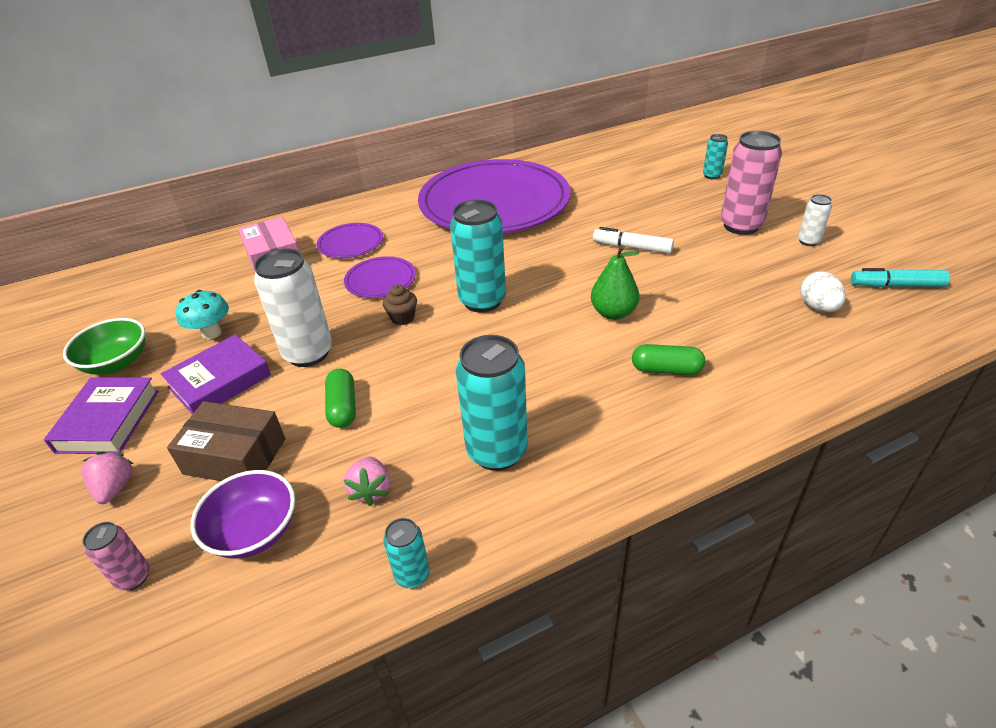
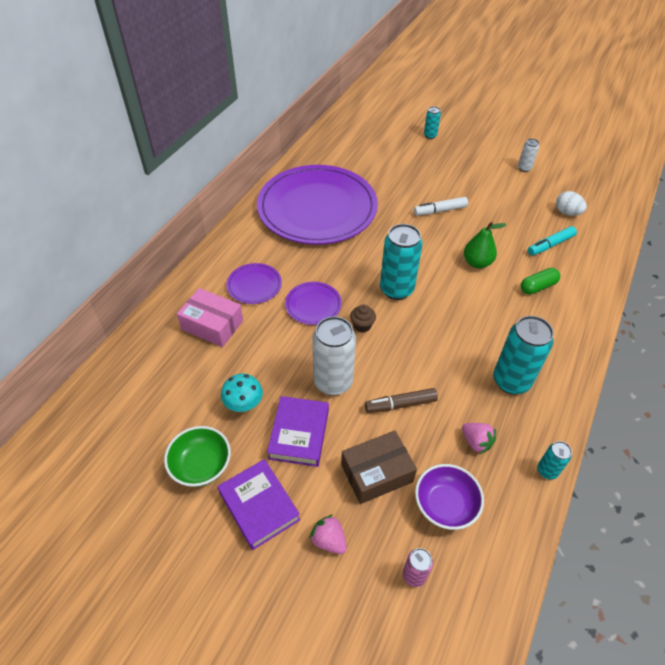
camera: 40 degrees left, 10 degrees up
green capsule [325,369,356,428] -> brown marker [365,388,438,413]
pink can [720,131,782,235] -> none
turquoise marker [851,268,950,287] -> turquoise marker moved to [528,226,577,256]

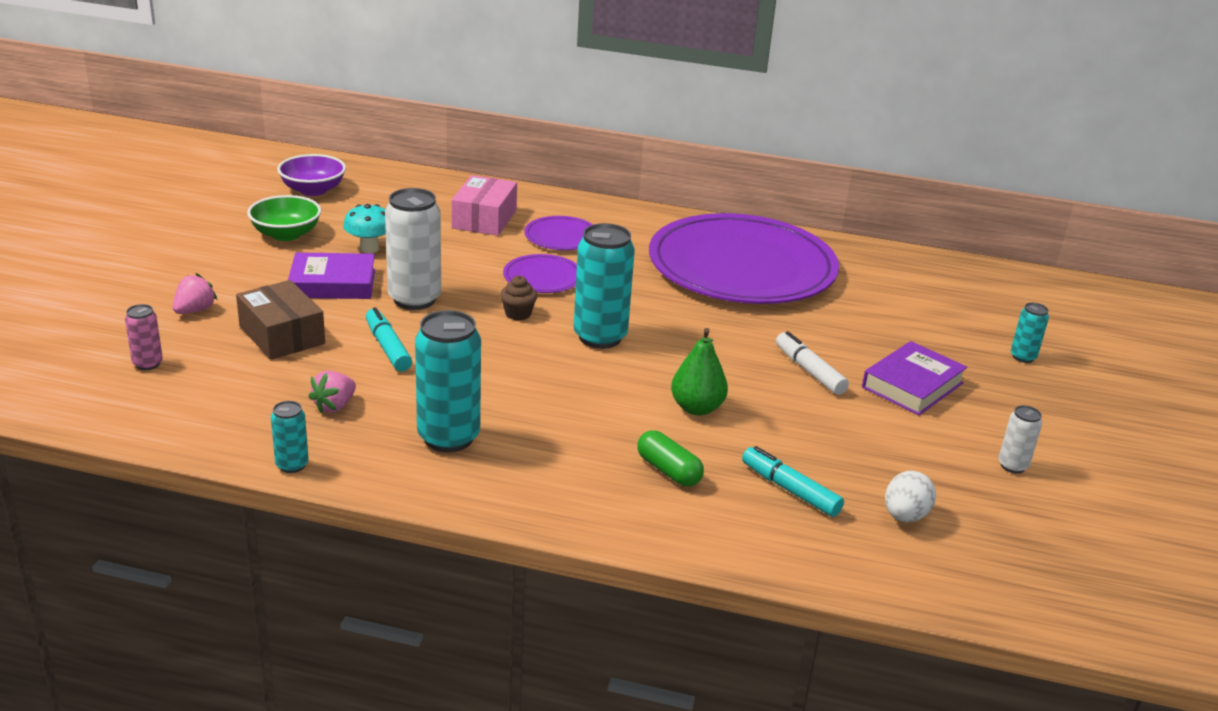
camera: 75 degrees right, 20 degrees down
purple book [218,459,300,550] -> purple book moved to [862,341,967,415]
brown marker [365,388,438,413] -> turquoise marker [366,307,412,371]
purple bowl [415,464,484,530] -> purple bowl moved to [277,154,346,196]

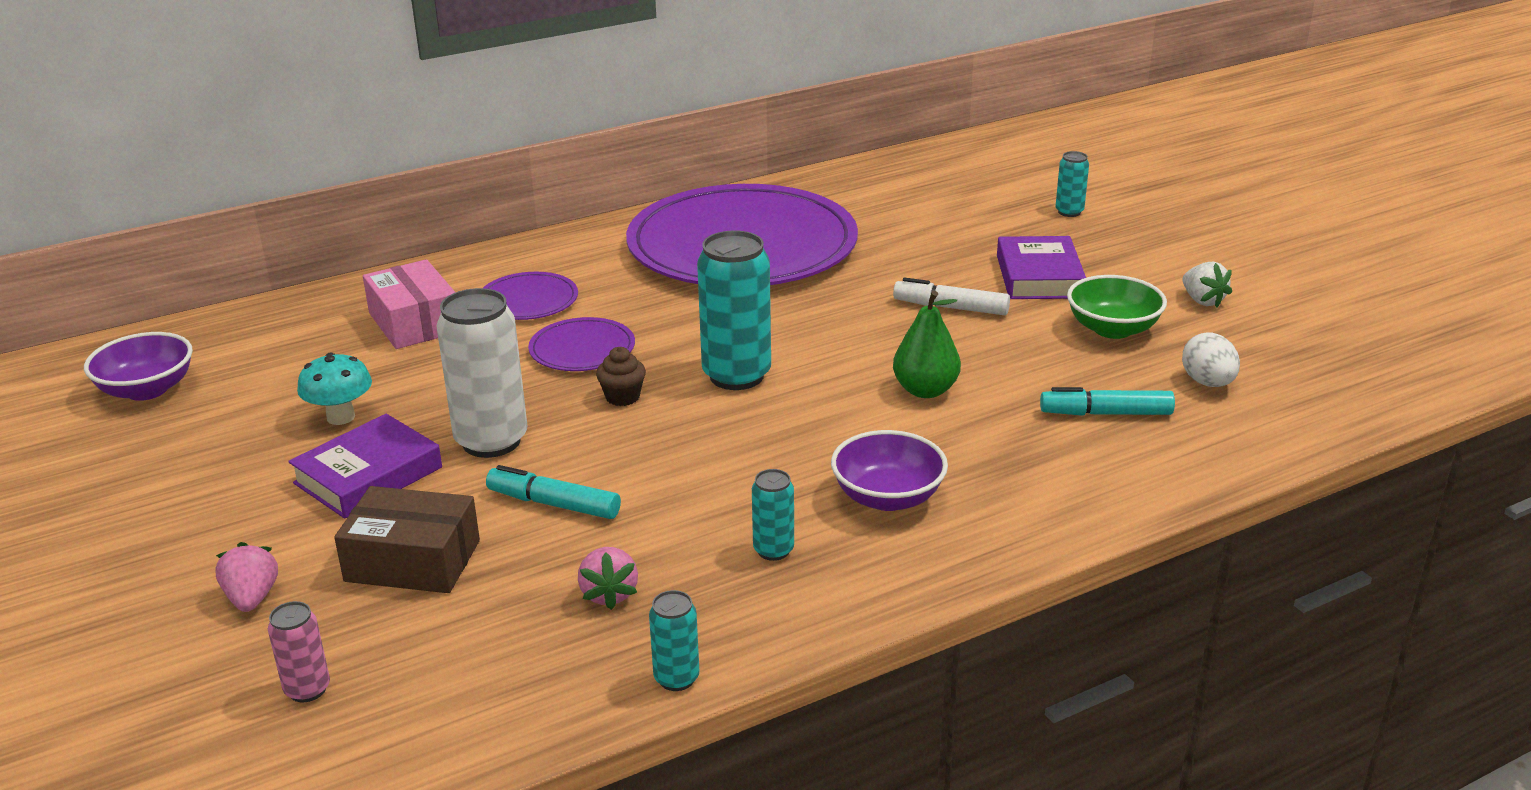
camera: 40 degrees left, 0 degrees up
green bowl [247,195,321,241] -> green bowl moved to [1067,275,1167,339]
turquoise can [415,310,481,452] -> turquoise can [752,469,794,561], size x0.50
green capsule [637,430,704,486] -> none
white can [998,405,1042,474] -> white strawberry [1182,262,1232,308]
none -> purple bowl [831,430,948,511]

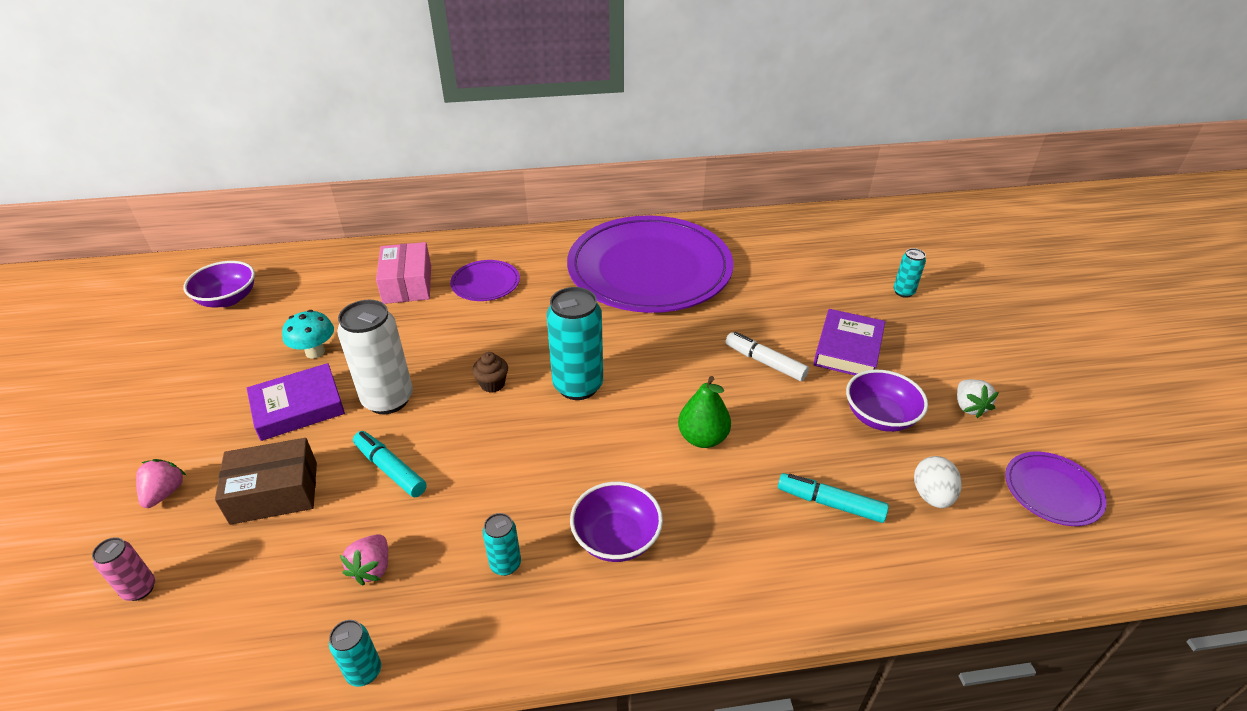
camera: 20 degrees right, 10 degrees up
brown box [334,486,480,593] -> brown box turned 45 degrees counterclockwise [215,438,317,525]
purple plate [528,317,635,371] -> purple plate moved to [1005,452,1107,526]
green bowl [1067,275,1167,339] -> purple bowl [846,370,928,432]

